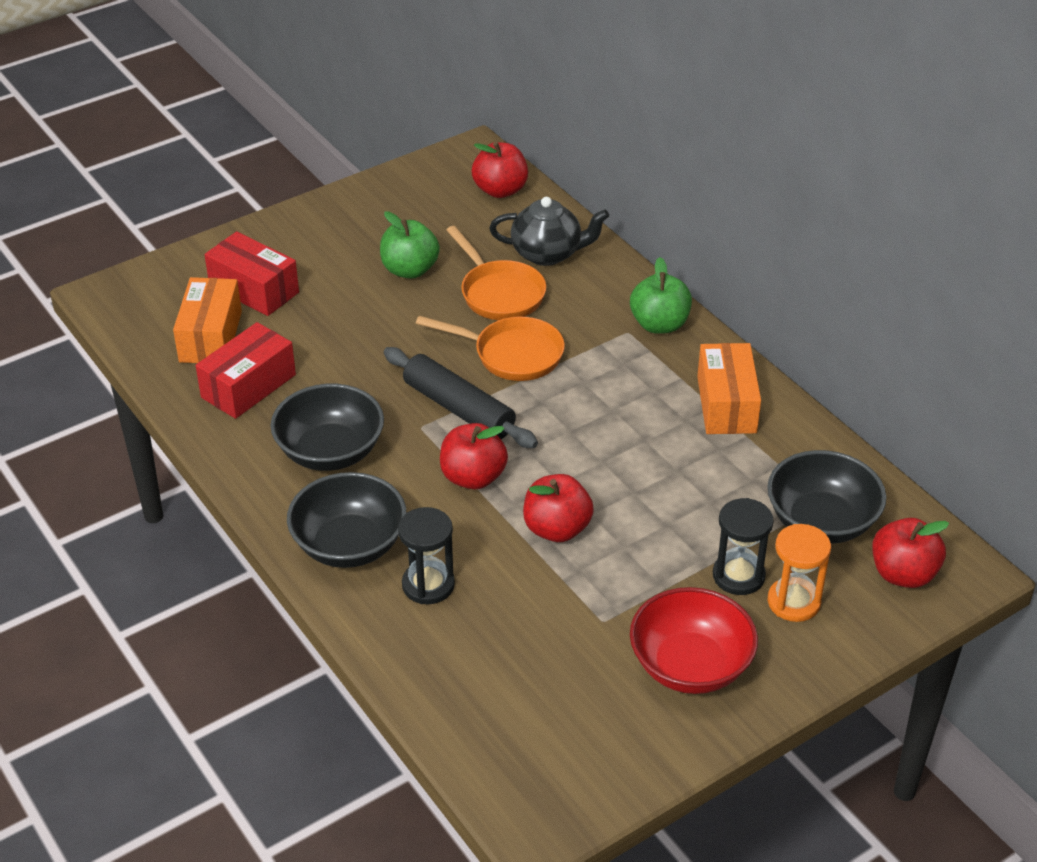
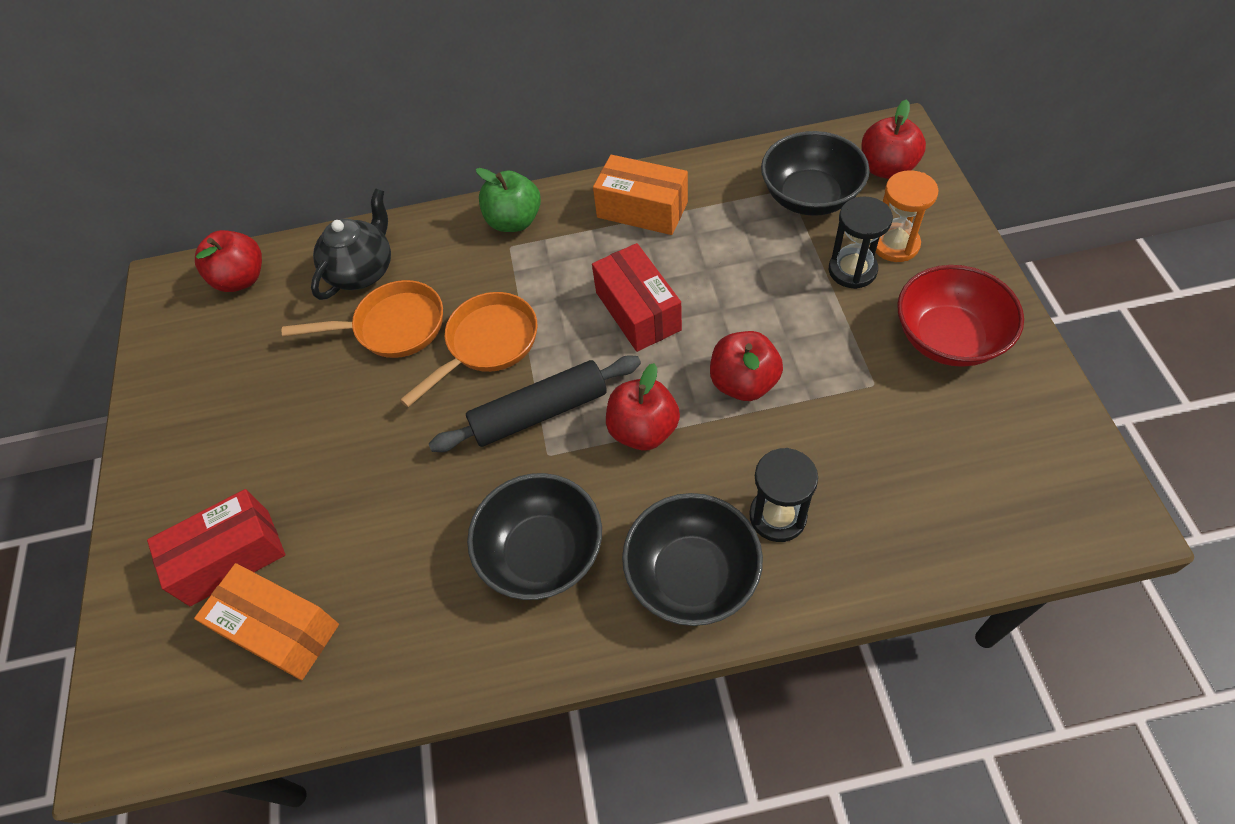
camera: 60 degrees left, 15 degrees up
red box [195,322,296,419] -> red box moved to [592,243,682,352]
green apple [380,211,440,279] -> none

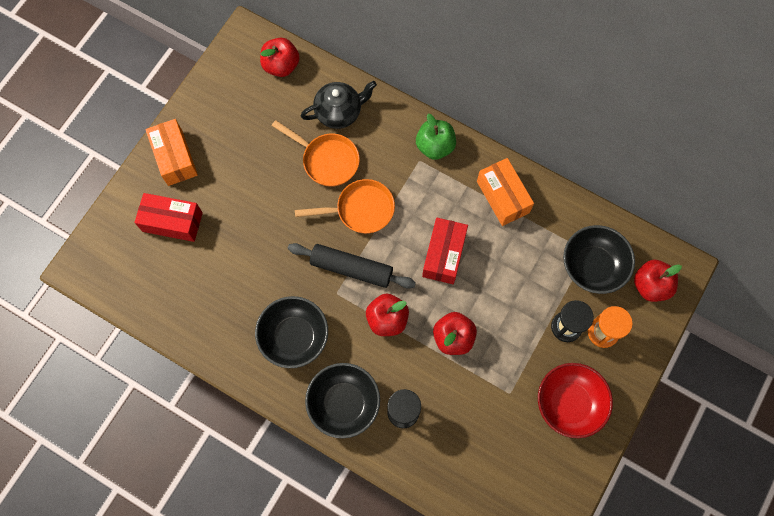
camera: 35 degrees right, 15 degrees up
orange box [194,563,339,680] -> orange box moved to [146,119,198,186]

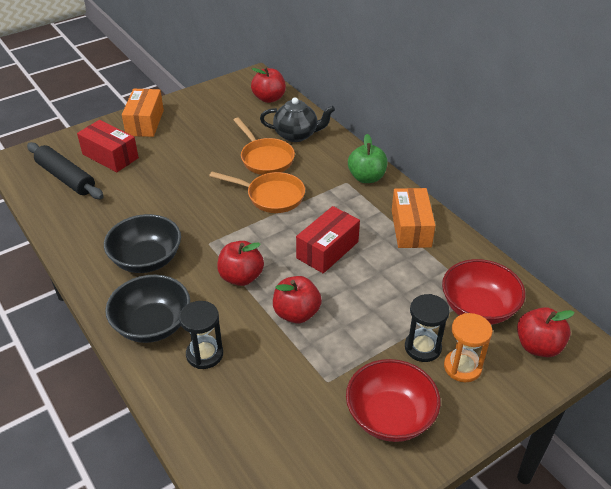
camera: 25 degrees right, 30 degrees down
black rolling pin [288,243,416,289] -> black rolling pin moved to [27,142,104,199]
black bowl [563,225,635,294] -> red bowl [442,259,525,325]

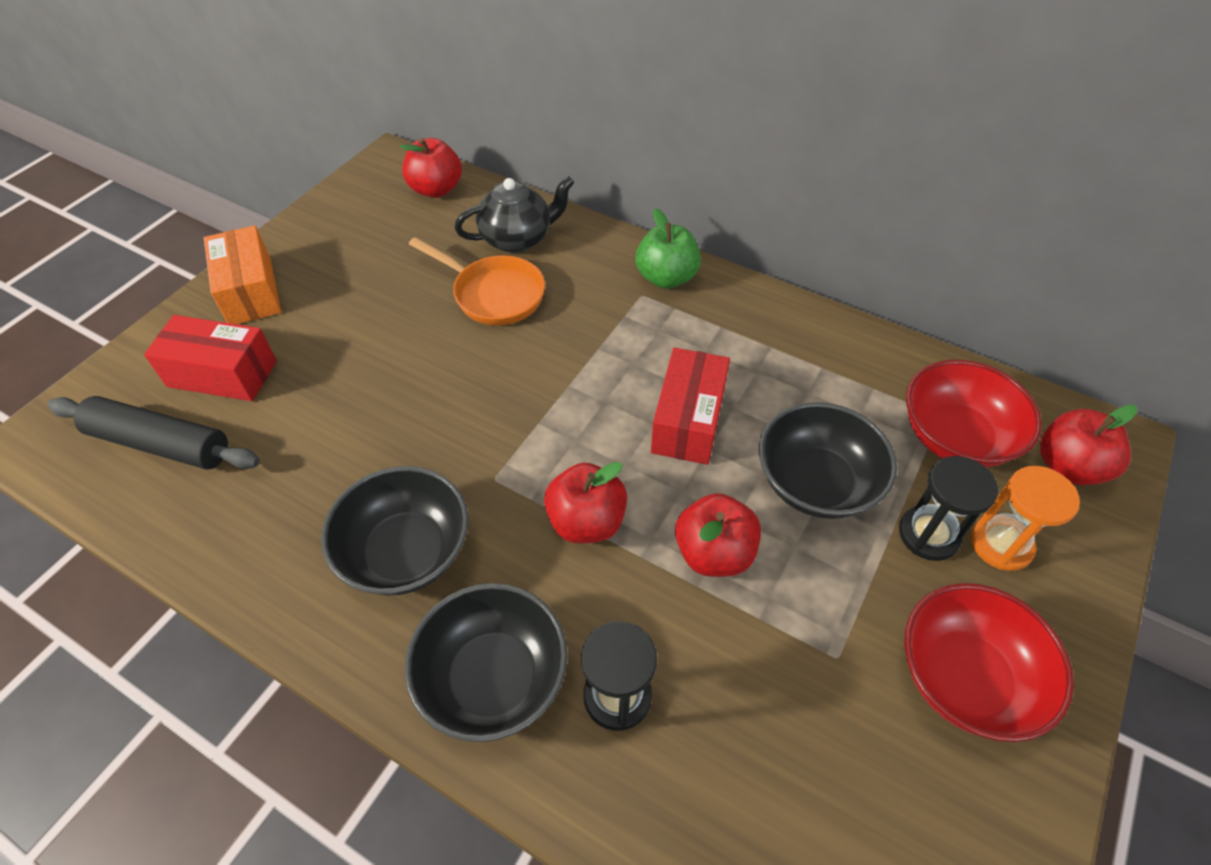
camera: 25 degrees left, 10 degrees up
orange pan [209,172,305,213] -> none
orange box [392,188,436,248] -> none
none -> black bowl [759,402,897,519]

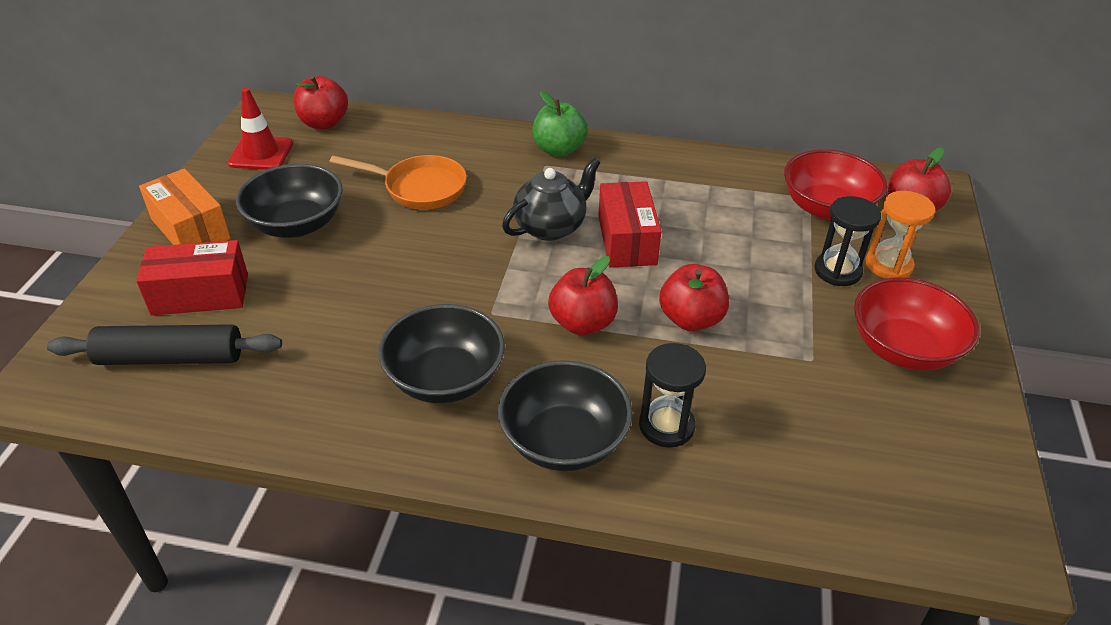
camera: 20 degrees left, 10 degrees down
black teapot [455,176,574,253] -> black teapot moved to [502,158,601,241]
black bowl [759,402,897,519] -> black bowl moved to [236,164,343,238]
none -> red traffic cone [228,88,293,170]

